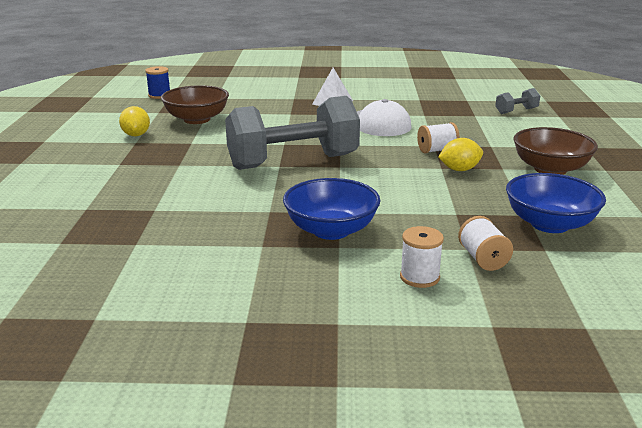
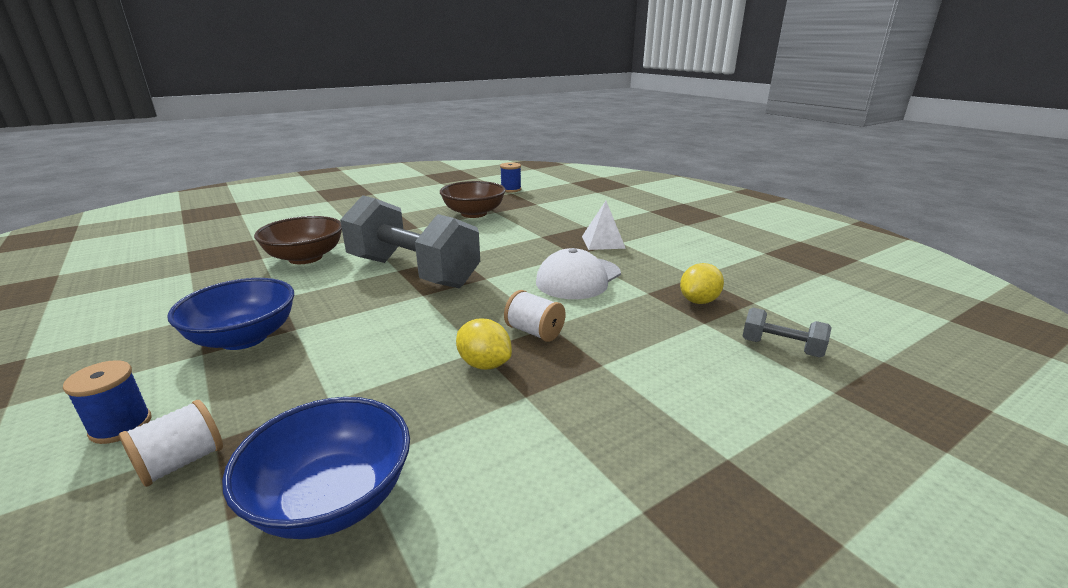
camera: 55 degrees right, 0 degrees up
yellow lemon [119,106,150,136] -> yellow lemon moved to [680,263,724,304]
white spool [400,226,444,288] -> blue spool [63,360,151,444]
brown bowl [513,127,598,175] -> brown bowl moved to [254,216,342,264]

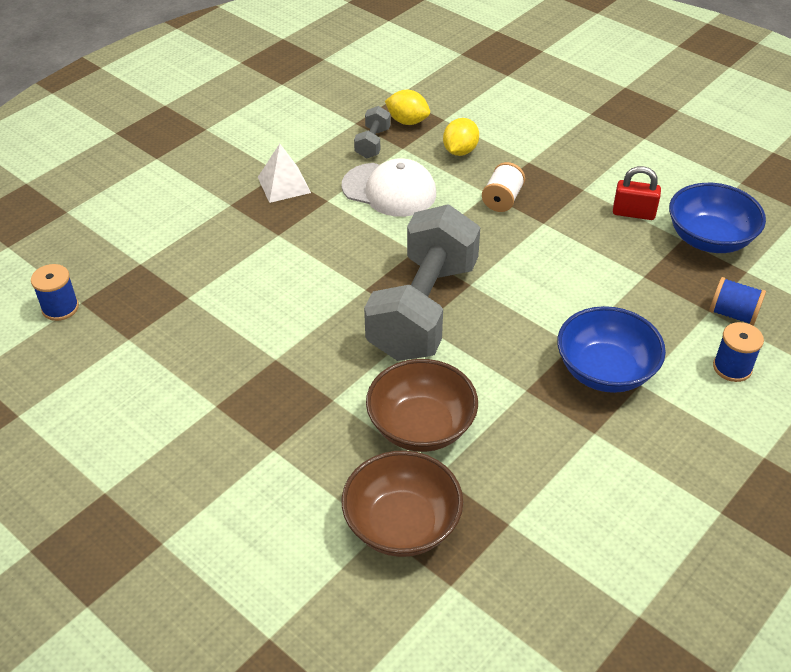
camera: 105 degrees left, 20 degrees up
white spool [119,400,223,487] -> blue spool [709,277,766,326]
brown bowl [440,181,506,218] -> brown bowl moved to [342,450,463,557]
yellow lemon [456,319,512,370] -> yellow lemon moved to [443,118,479,156]
grey dumbbell [743,308,832,357] -> grey dumbbell moved to [354,106,391,158]
none -> red padlock [613,166,661,220]

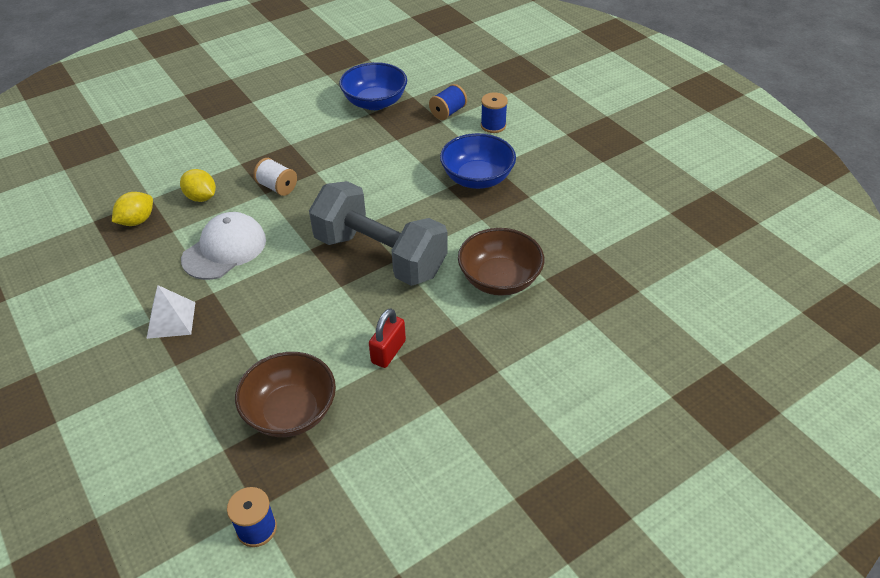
camera: 75 degrees left, 0 degrees up
brown bowl [342,450,463,557] -> brown bowl moved to [235,352,336,437]
grey dumbbell [354,106,391,158] -> none
red padlock [613,166,661,220] -> red padlock moved to [369,308,406,368]

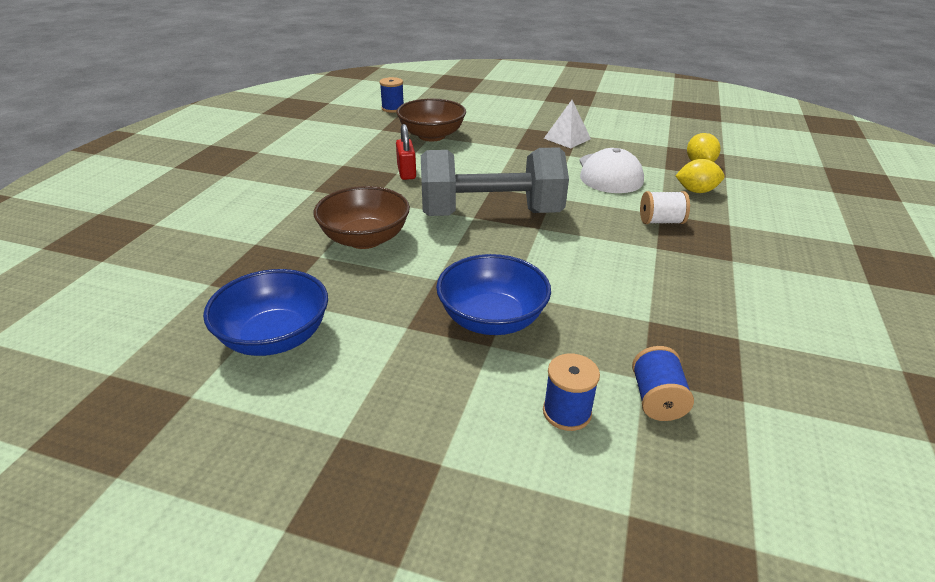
camera: 140 degrees right, 10 degrees down
blue bowl [339,62,407,110] -> blue bowl moved to [203,269,328,356]

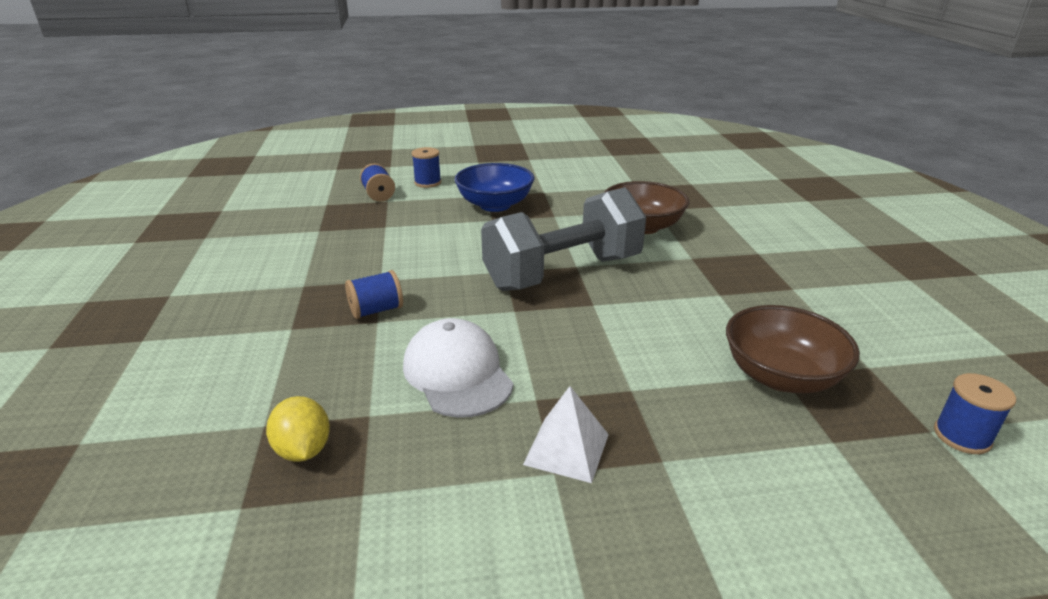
camera: 155 degrees right, 5 degrees down
blue bowl [203,269,328,356] -> none
red padlock [396,124,416,180] -> none
white spool [640,191,690,224] -> blue spool [345,270,403,319]
yellow lemon [675,159,725,193] -> none

